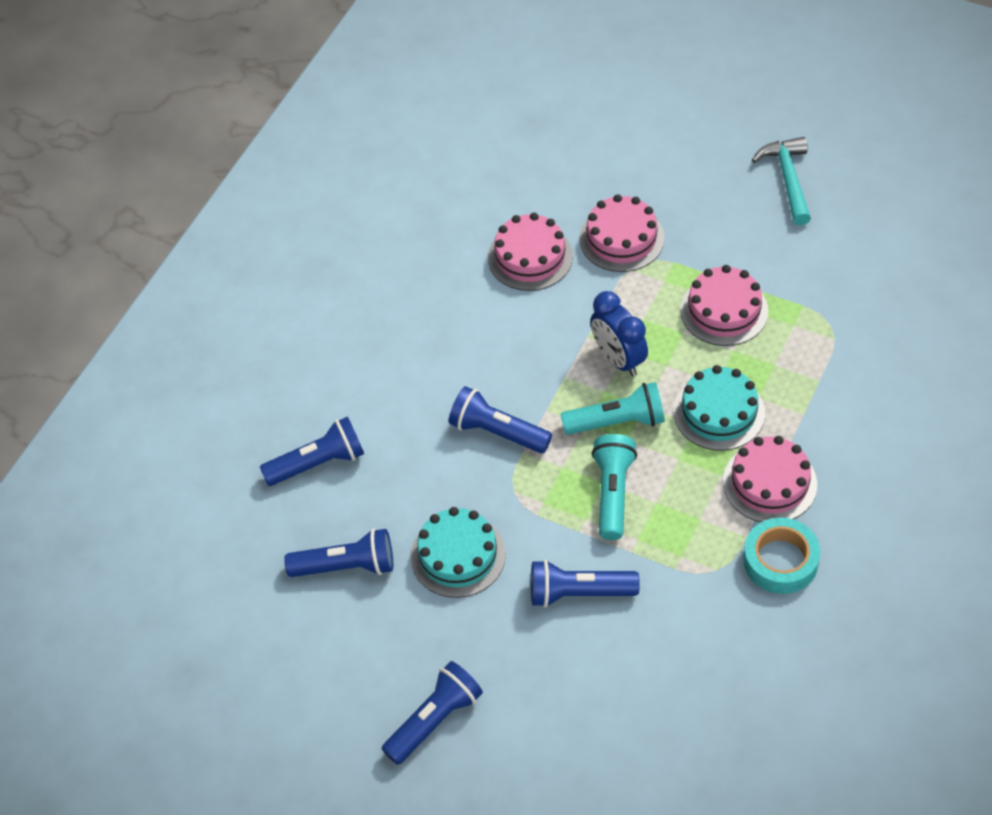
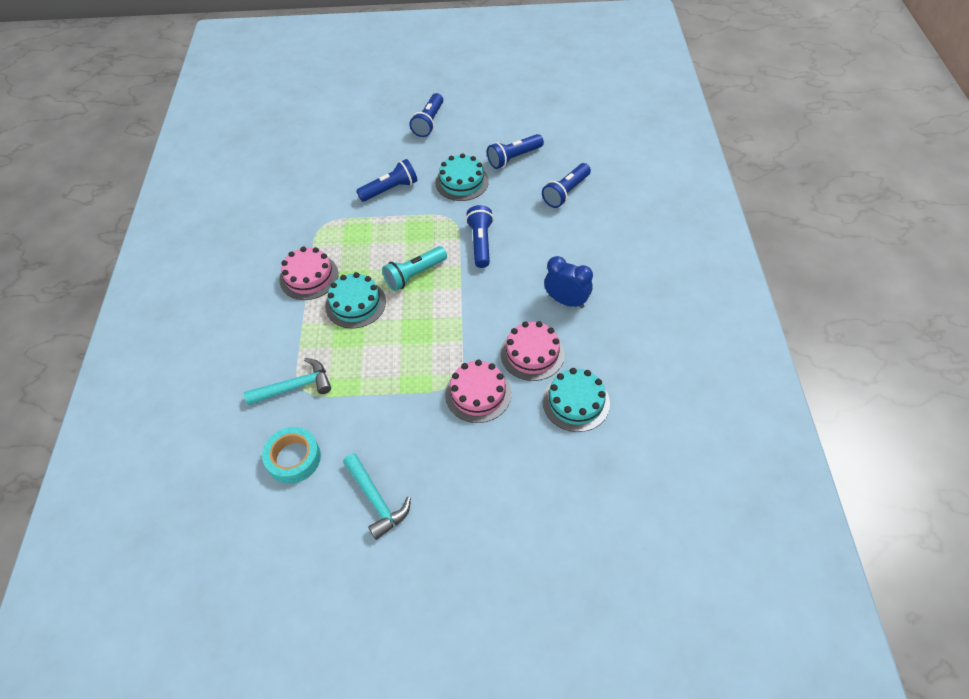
camera: 150 degrees right, 0 degrees up
blue flashlight [449,386,552,453] -> blue flashlight turned 90 degrees counterclockwise [466,205,494,268]
blue clock [590,291,648,376] -> blue clock moved to [544,256,593,308]
turquoise flashlight [591,434,637,540] -> none
pink cake [680,265,769,346] -> none
turquoise tape [743,517,820,594] -> turquoise tape moved to [262,427,321,484]
none -> turquoise hammer [244,358,331,405]
none -> turquoise cake [543,368,610,432]

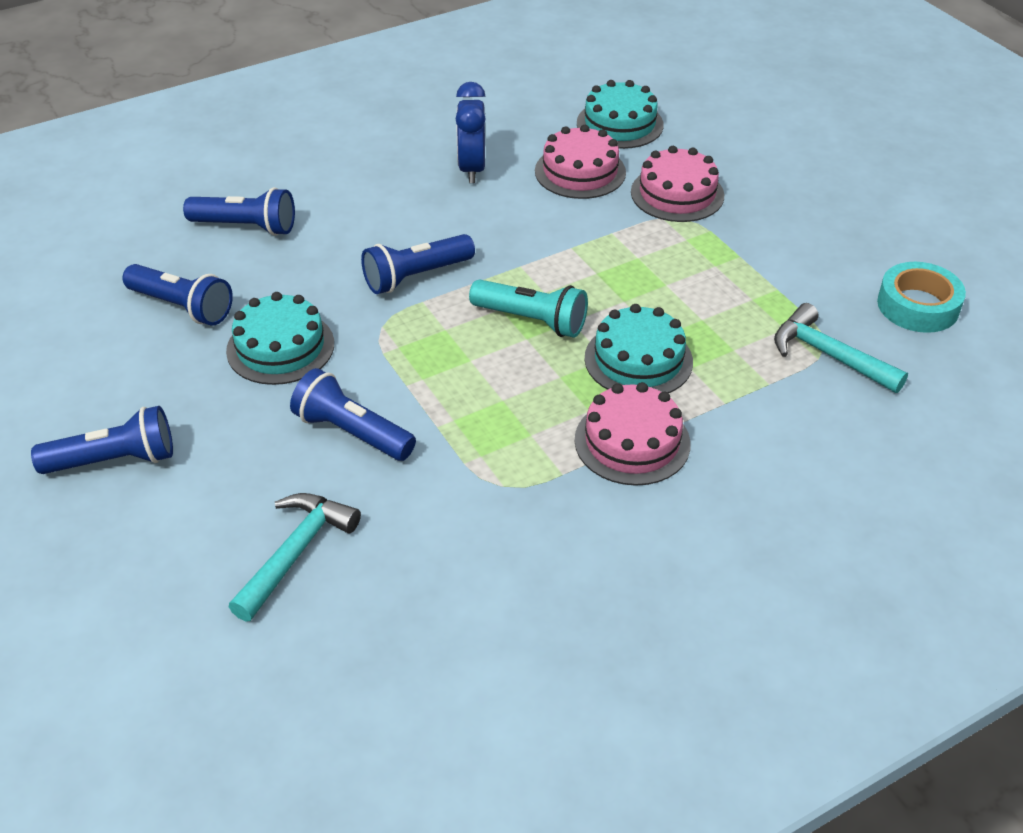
camera: 120 degrees left, 10 degrees down
turquoise hammer [343,453,411,540] -> turquoise hammer moved to [229,493,361,622]

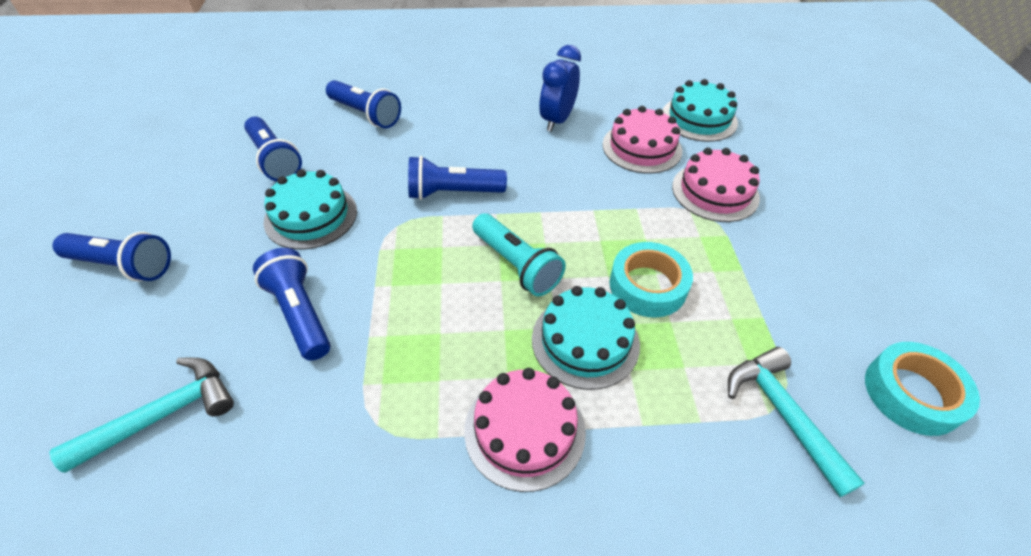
camera: 25 degrees right, 5 degrees up
none -> turquoise tape [610,242,693,318]

